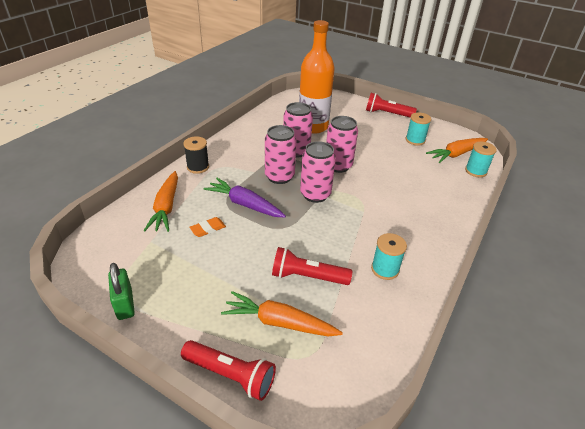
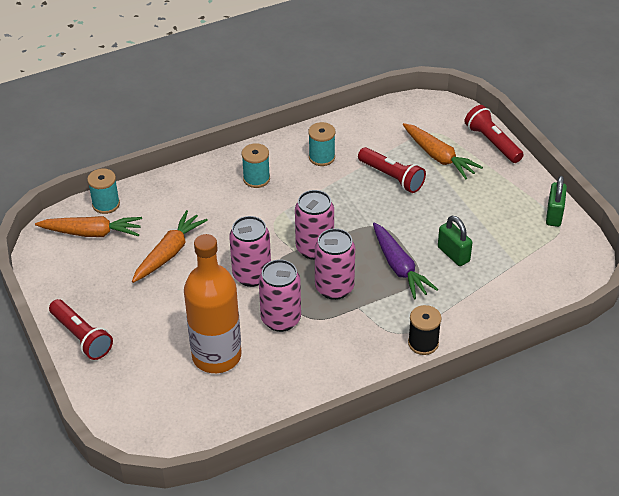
camera: 145 degrees left, 5 degrees up
orange carrot [143,171,178,232] -> orange carrot moved to [132,210,208,283]
orange eraser [189,217,226,237] -> green padlock [438,216,473,266]
turquoise spool [406,112,431,146] -> turquoise spool moved to [242,143,270,188]

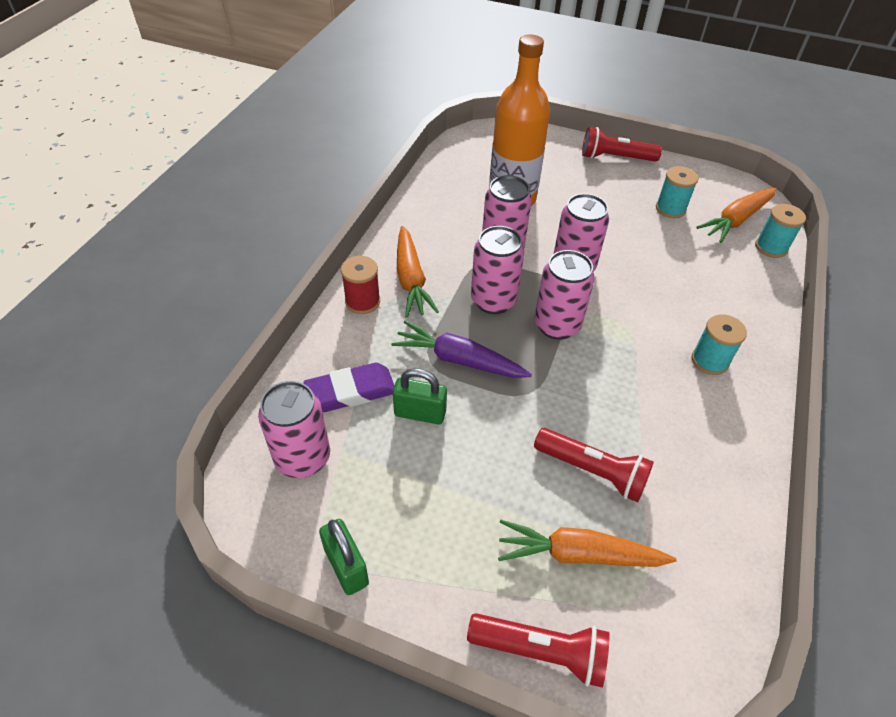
camera: 135 degrees right, 5 degrees up
orange carrot [132,210,208,283] -> orange carrot moved to [397,226,439,317]
turquoise spool [308,122,335,166] -> turquoise spool moved to [656,166,699,218]
red flashlight [358,147,426,193] -> red flashlight turned 150 degrees counterclockwise [534,428,654,502]
black spool [408,305,442,355] -> red spool [341,256,380,314]
none -> pink can [258,381,330,478]
none -> purple eraser [304,363,395,412]

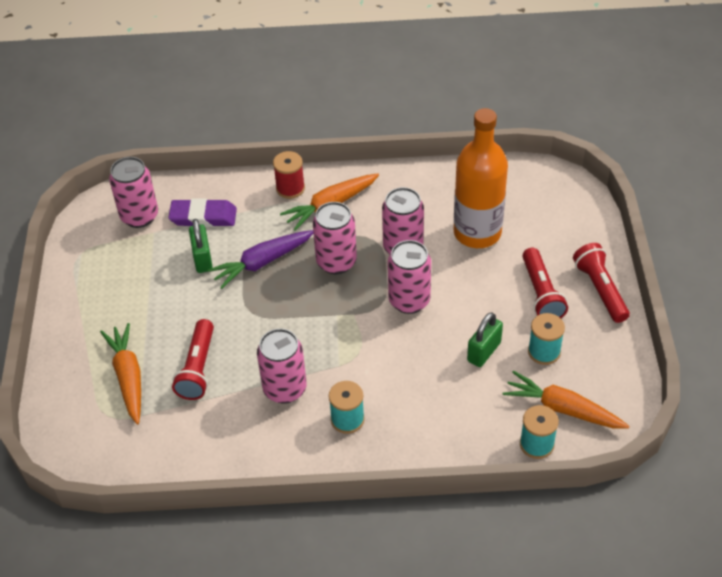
camera: 70 degrees right, 0 degrees up
purple eraser [304,363,395,412] -> purple eraser turned 45 degrees counterclockwise [168,199,237,227]
green padlock [319,519,369,595] -> green padlock moved to [467,312,503,367]
purple carrot [391,321,532,378] -> purple carrot turned 120 degrees counterclockwise [208,230,314,289]
red flashlight [467,613,610,687] -> red flashlight moved to [522,248,568,318]
pink can [534,250,595,340] -> pink can moved to [257,329,307,404]

